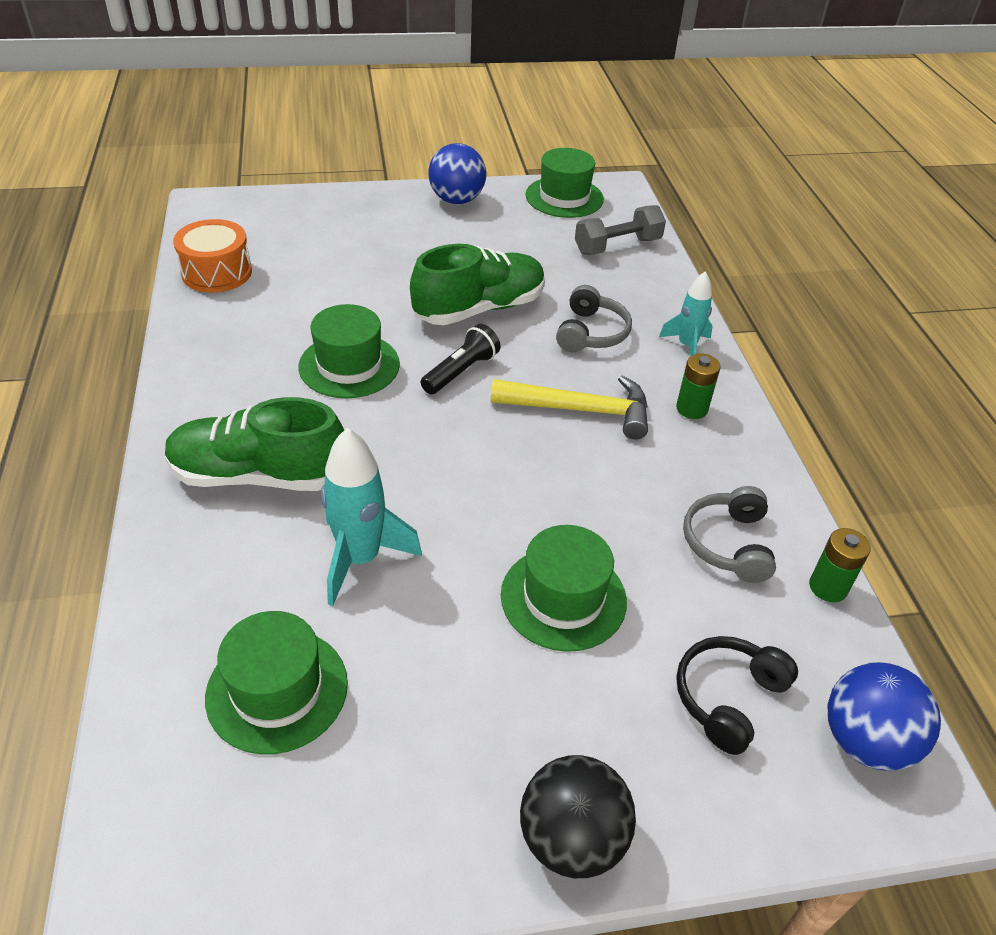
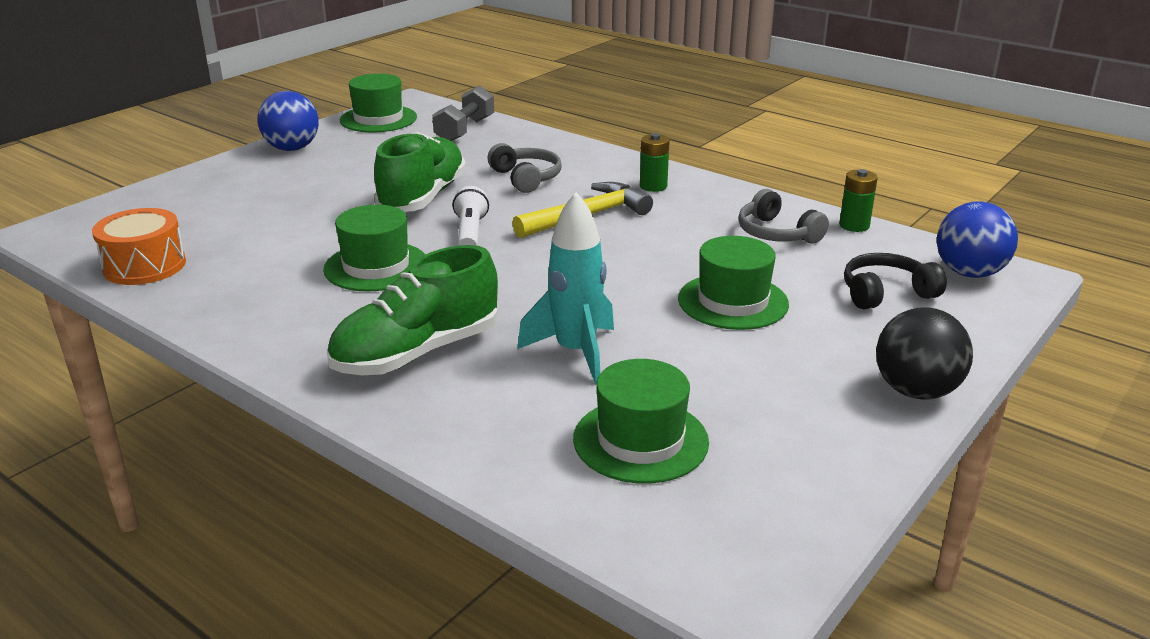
camera: 40 degrees left, 15 degrees down
black flashlight [421,324,501,394] -> white flashlight [452,186,489,246]
turquoise rocket [659,271,712,356] -> none
black headphones [676,636,798,755] -> black headphones turned 75 degrees clockwise [844,253,947,310]

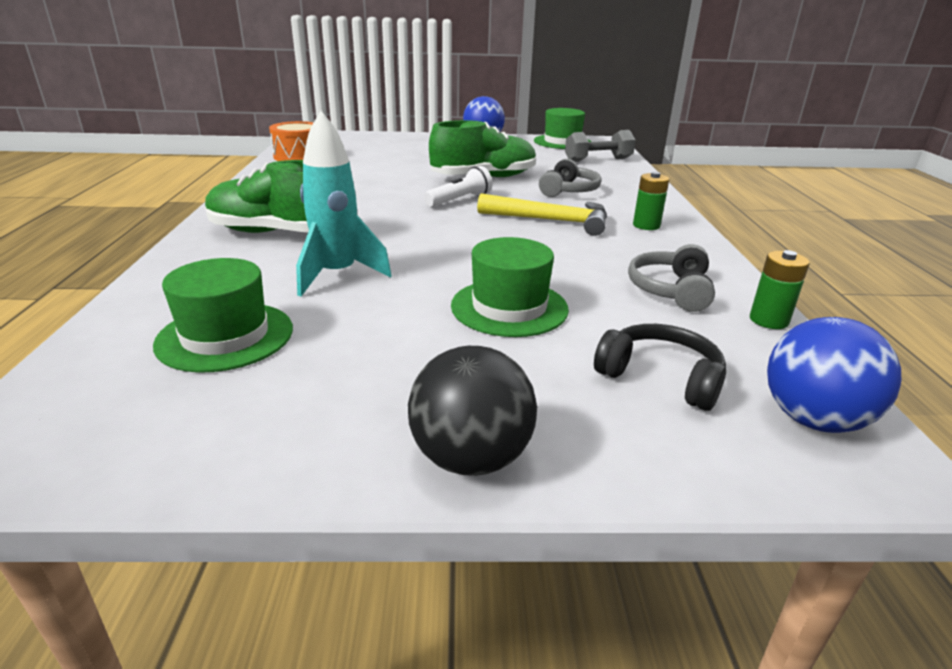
camera: 50 degrees right, 0 degrees up
green hat [323,205,425,291] -> none

